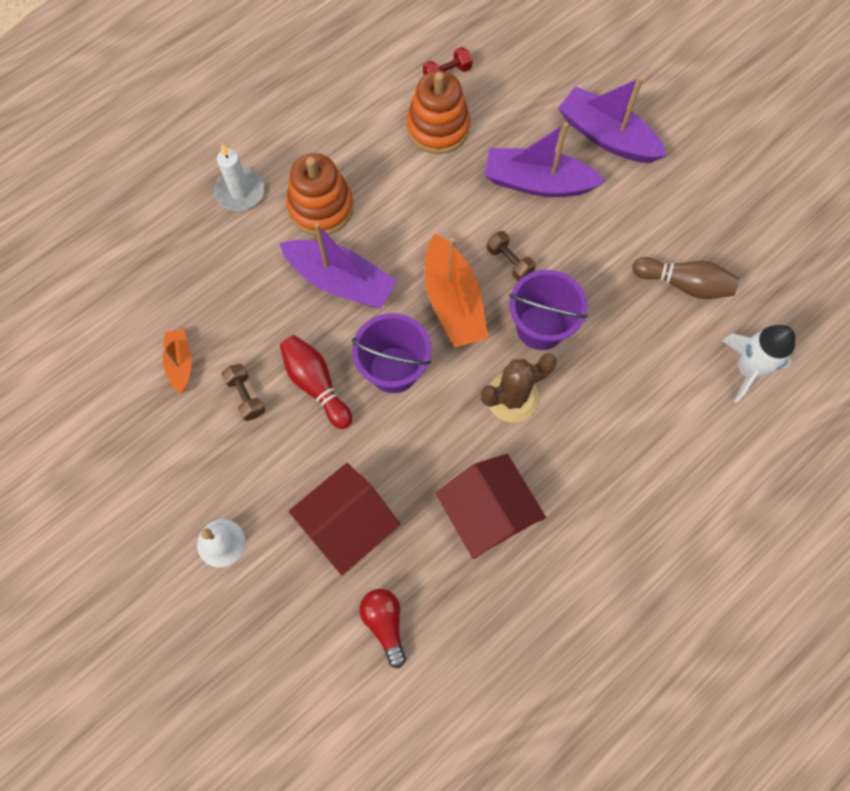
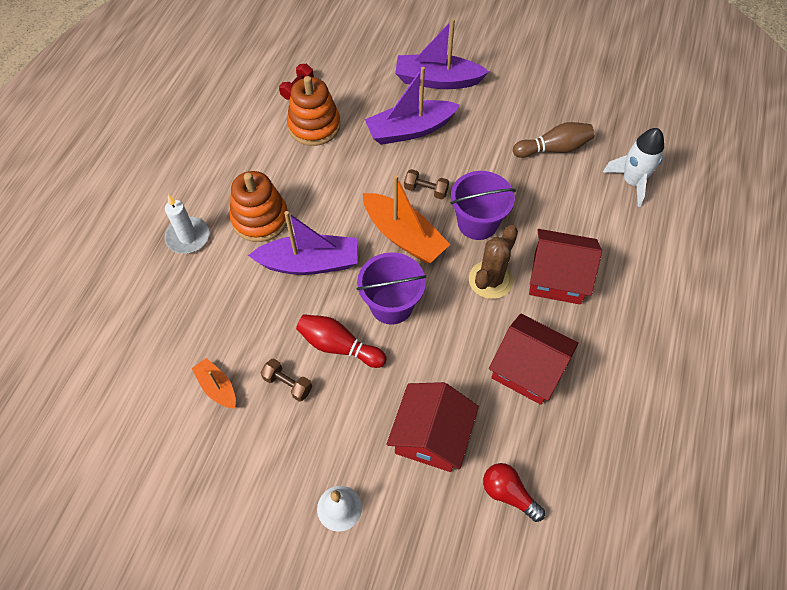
camera: 30 degrees left, 10 degrees down
none -> red house [529,229,602,304]

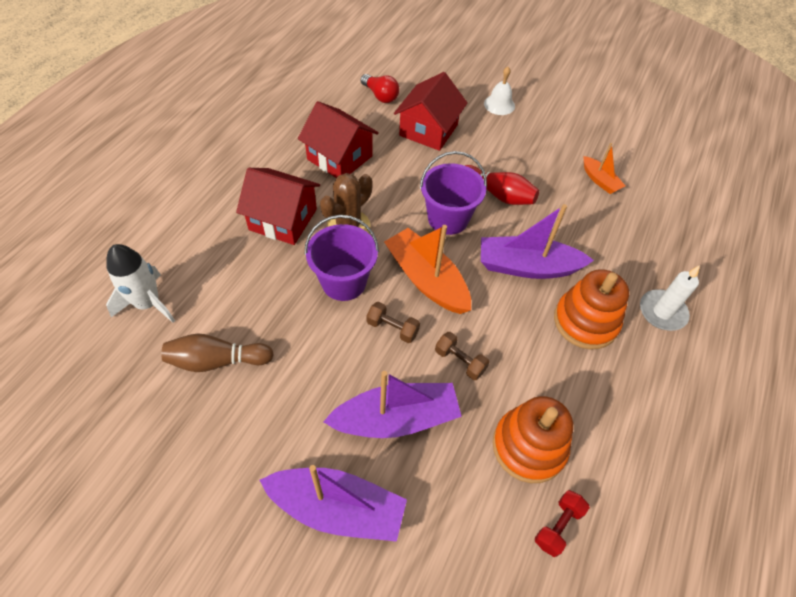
camera: 175 degrees left, 5 degrees down
brown dumbbell [261,358,312,402] -> brown dumbbell moved to [435,332,489,380]

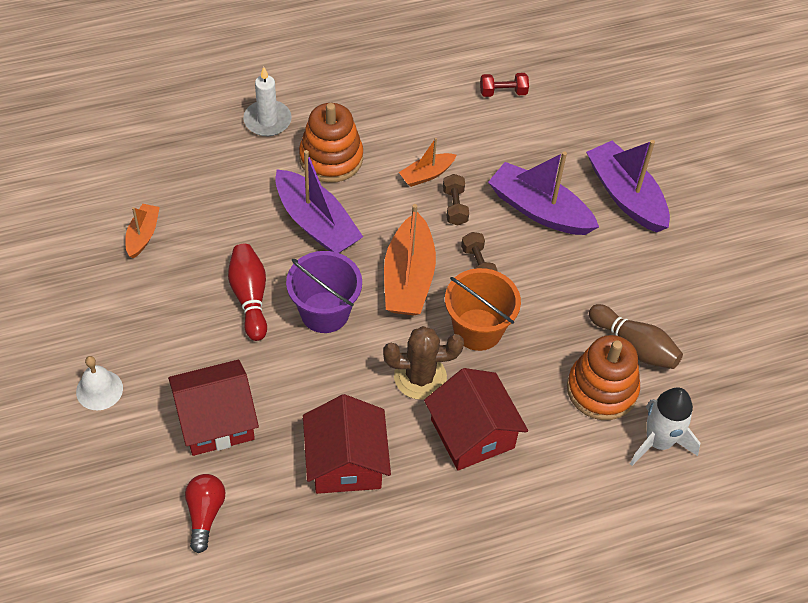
camera: 135 degrees left, 0 degrees up
purple bucket [304,215,379,301] -> orange bucket [445,268,521,351]
orange stacking toy [493,396,573,483] -> orange stacking toy moved to [567,335,640,420]
none -> orange boat [399,138,456,187]

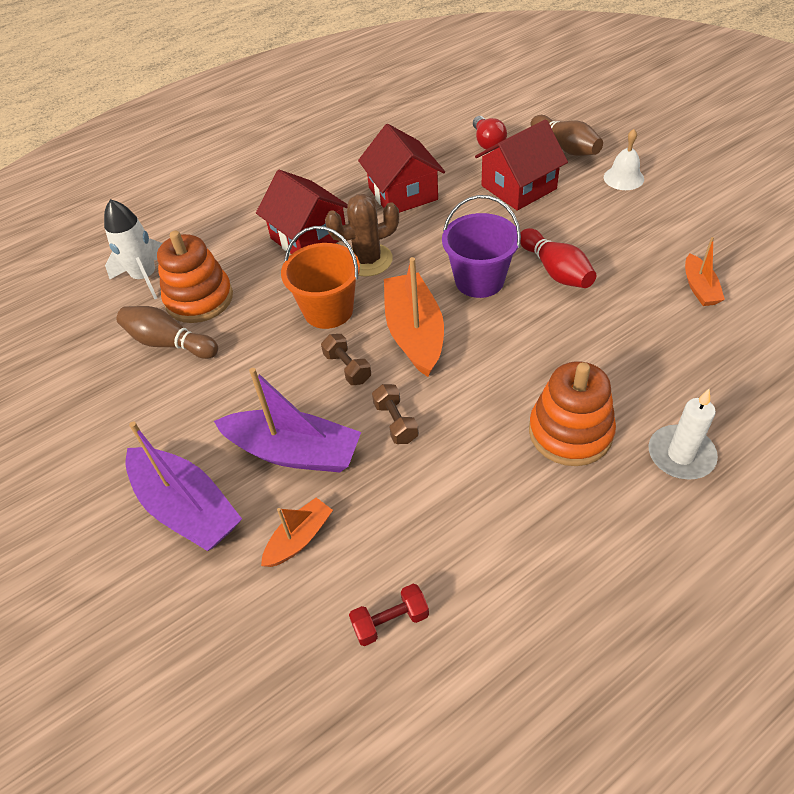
camera: 170 degrees right, 5 degrees down
purple boat [275,150,363,253] -> none
orange boat [399,138,456,187] -> orange boat moved to [261,497,333,567]
none -> brown bowling pin [531,115,603,156]

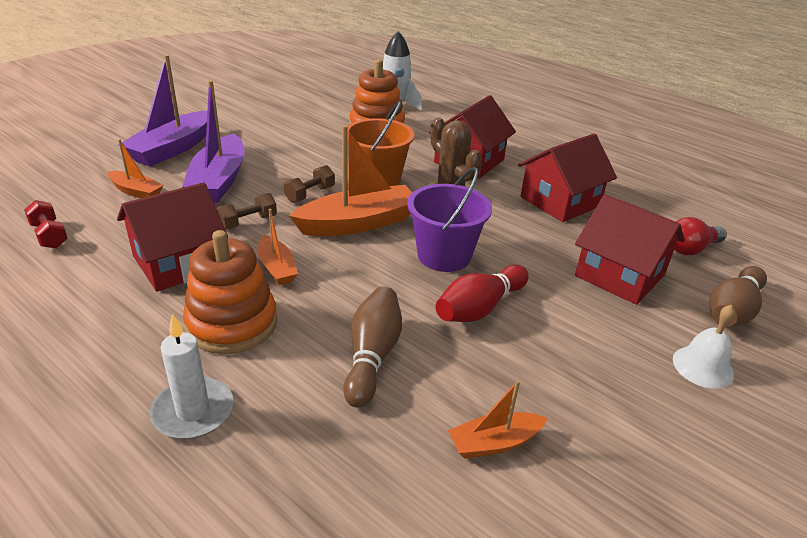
camera: 70 degrees right, 15 degrees down
brown bowling pin [117,306,218,359] -> brown bowling pin moved to [343,286,402,408]
none -> red house [117,182,228,292]
none -> orange boat [258,209,298,285]

